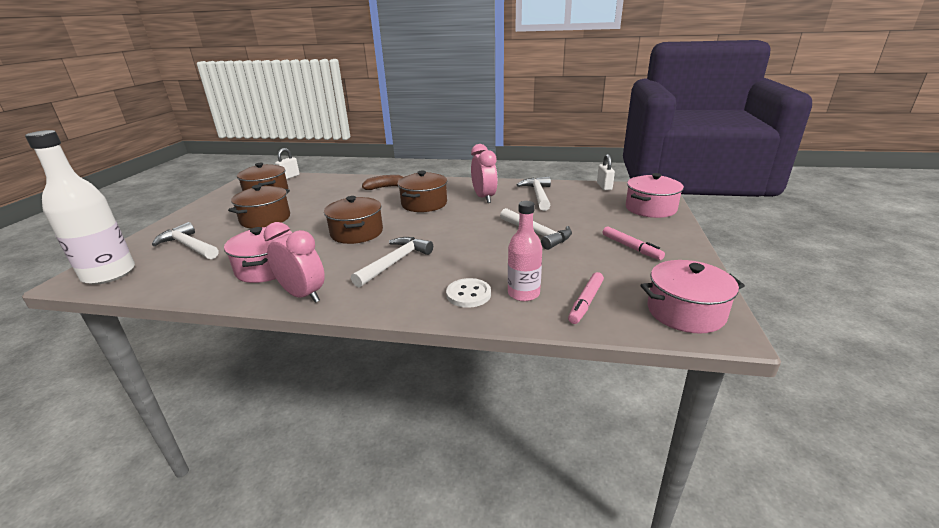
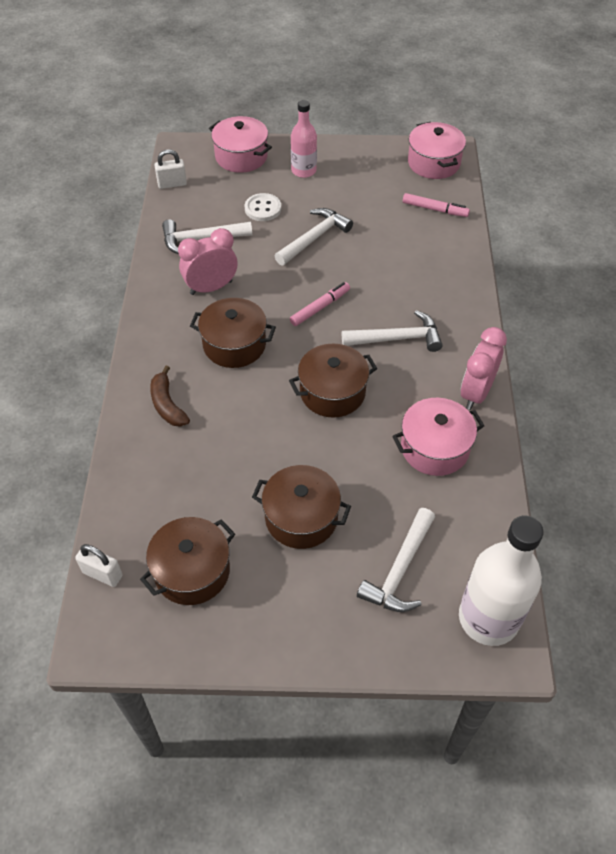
camera: 100 degrees left, 25 degrees up
white hammer [351,237,433,288] -> white hammer turned 150 degrees clockwise [342,310,443,352]
white button [446,278,491,308] -> white button moved to [245,193,281,221]
pink bottle [508,201,542,301] -> pink bottle moved to [291,100,317,178]
pink marker [602,226,665,260] -> pink marker moved to [290,282,350,326]

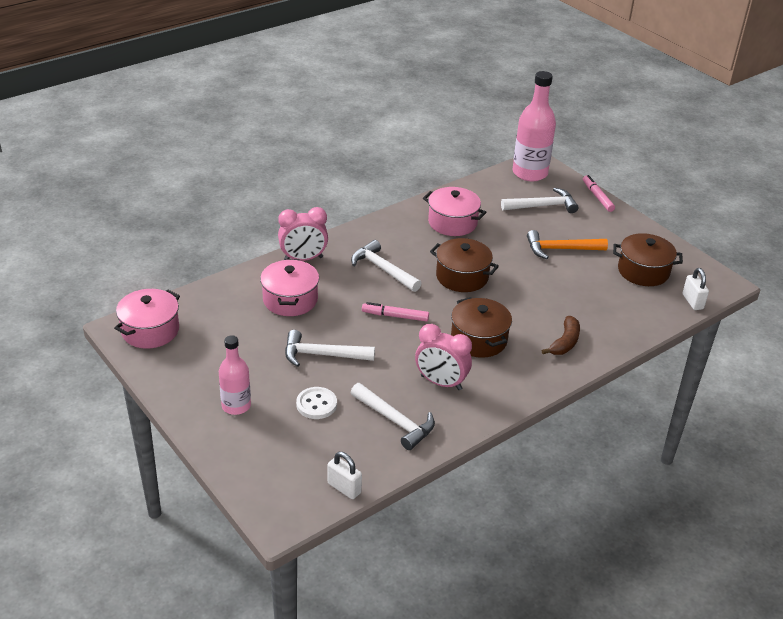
camera: 130 degrees left, 15 degrees down
pink pot [209,116,272,173] -> pink pot moved to [260,259,319,316]
brown pot [252,465,351,549] -> orange hammer [527,230,608,259]
pink marker [403,193,470,217] -> pink marker moved to [583,175,615,212]
white bottle [459,515,544,646] -> pink bottle [512,71,556,181]
pink clock [461,327,507,410] -> pink clock moved to [278,207,328,261]

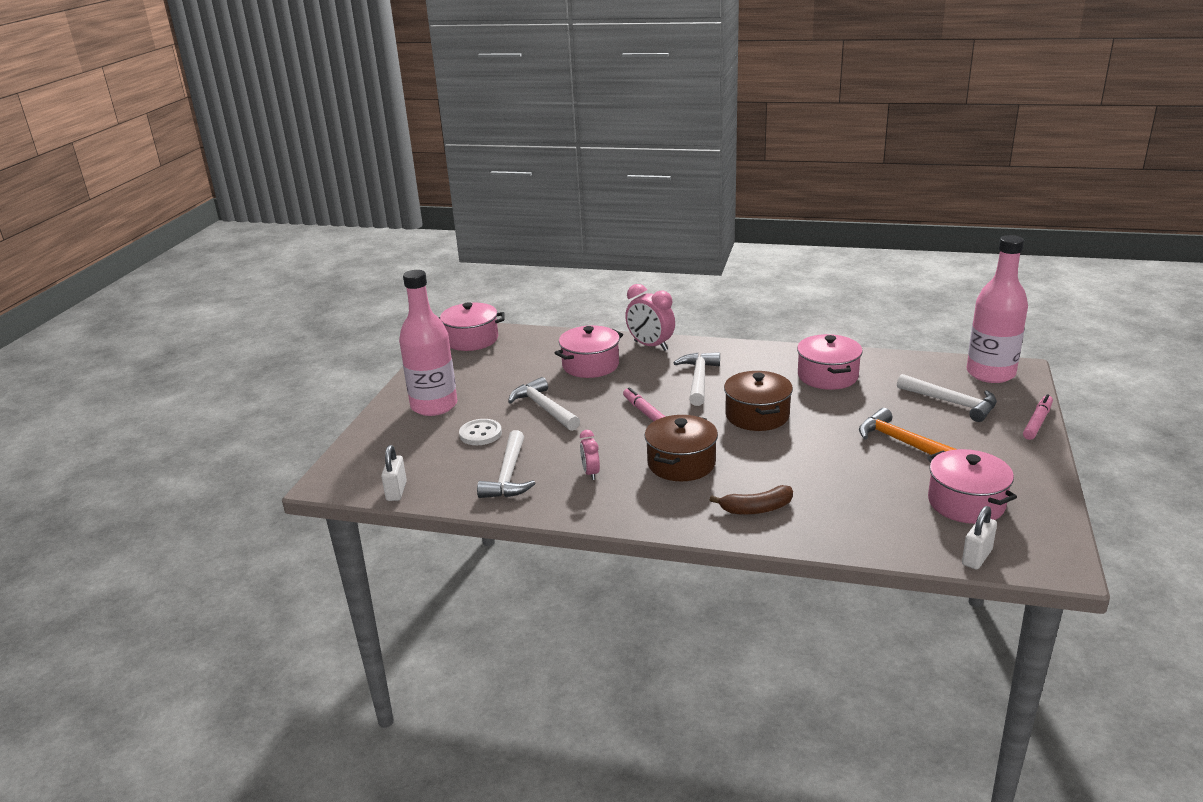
camera: 55 degrees right, 10 degrees down
pink bottle [219,335,251,415] -> pink bottle [399,270,458,416], size x1.64
pink clock [415,324,472,390] -> pink clock [580,430,600,480], size x0.56
brown pot [613,233,683,286] -> pink pot [927,449,1017,524]

